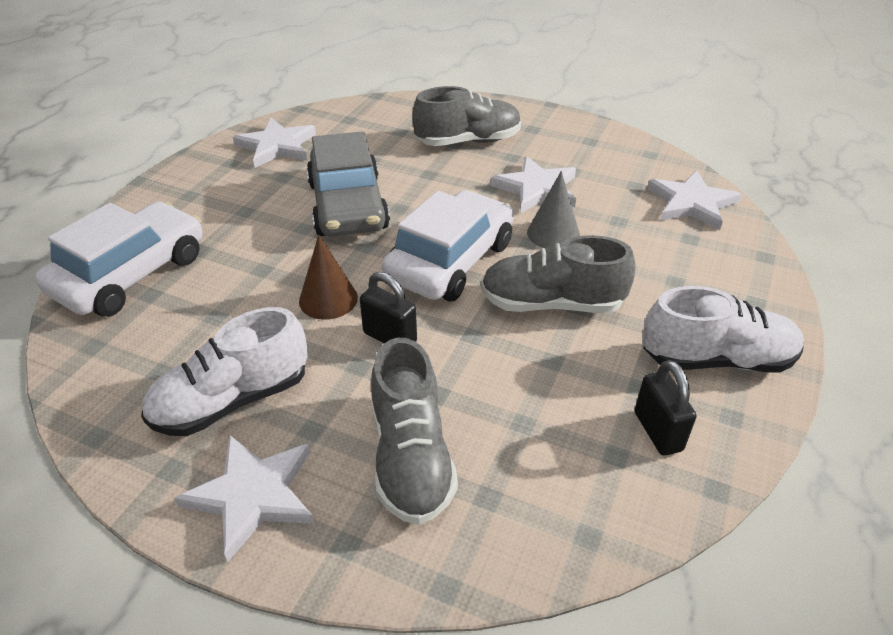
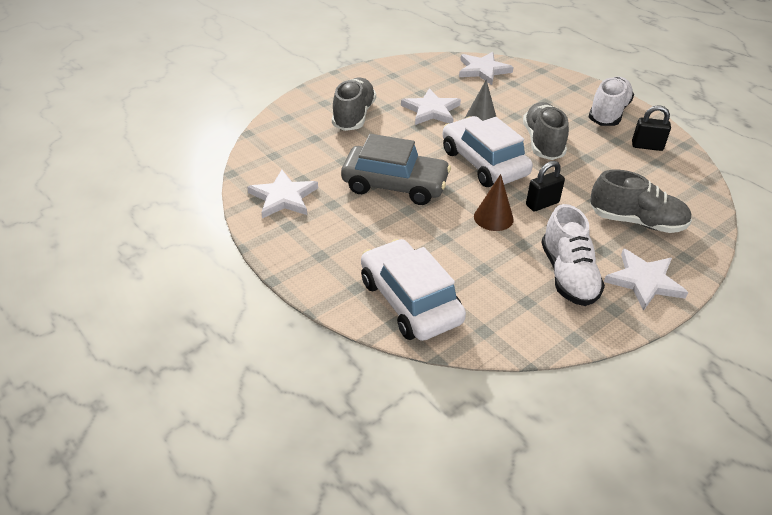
camera: 65 degrees left, 0 degrees up
grey shoe [481,235,636,313] -> grey shoe turned 150 degrees clockwise [523,102,569,160]

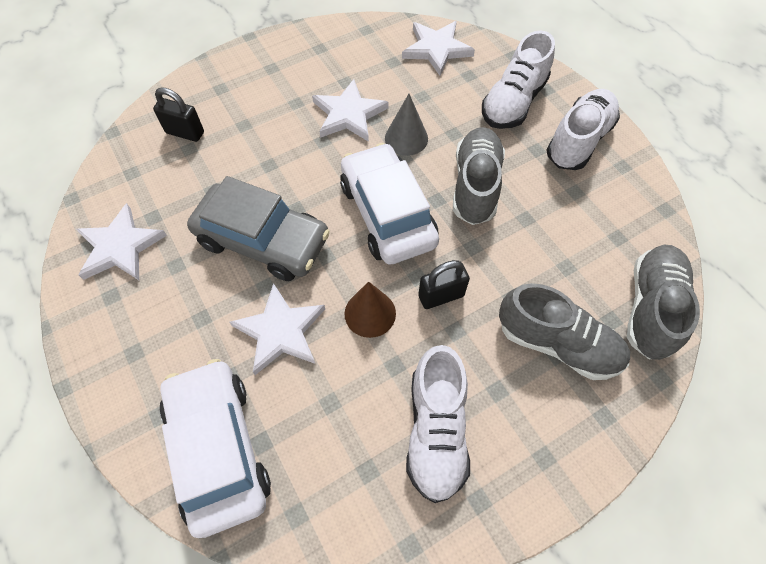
camera: 10 degrees right, 20 degrees up
grey shoe [332,77,376,131] -> grey shoe moved to [627,245,700,360]
white star [604,248,688,311] -> white star moved to [230,283,325,375]
black padlock [632,105,671,151] -> black padlock moved to [153,87,204,142]
none -> white shoe [482,31,555,129]

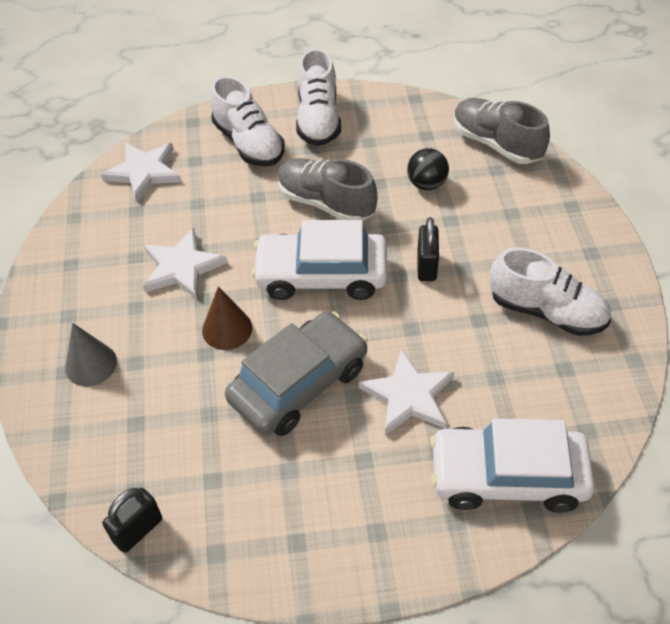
camera: 65 degrees left, 10 degrees down
white star [76,203,167,280] -> none
black padlock [153,87,204,142] -> black padlock moved to [102,488,162,553]
brown cone [345,281,396,338] -> brown cone moved to [202,286,252,350]
grey cone [385,94,428,156] -> grey cone moved to [65,323,117,386]
grey shoe [499,283,630,380] -> none
white shoe [546,89,620,170] -> white shoe turned 150 degrees counterclockwise [296,48,341,146]
none -> black ball [407,148,449,190]

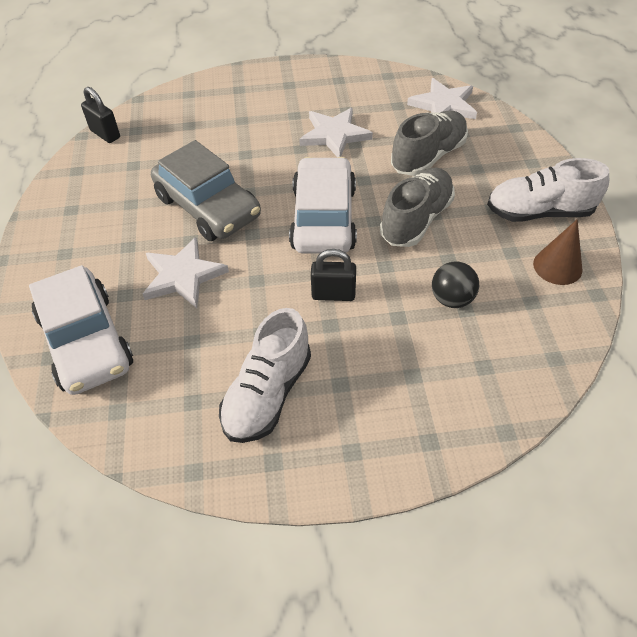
camera: 90 degrees right, 0 degrees up
grey cone [65,323,117,386] -> none
brown cone [202,286,252,350] -> brown cone moved to [533,219,582,285]
white shoe [210,76,285,167] -> none
white car [430,418,595,513] -> white car turned 150 degrees clockwise [29,265,133,395]
grey shoe [454,98,550,164] -> grey shoe moved to [391,111,468,176]

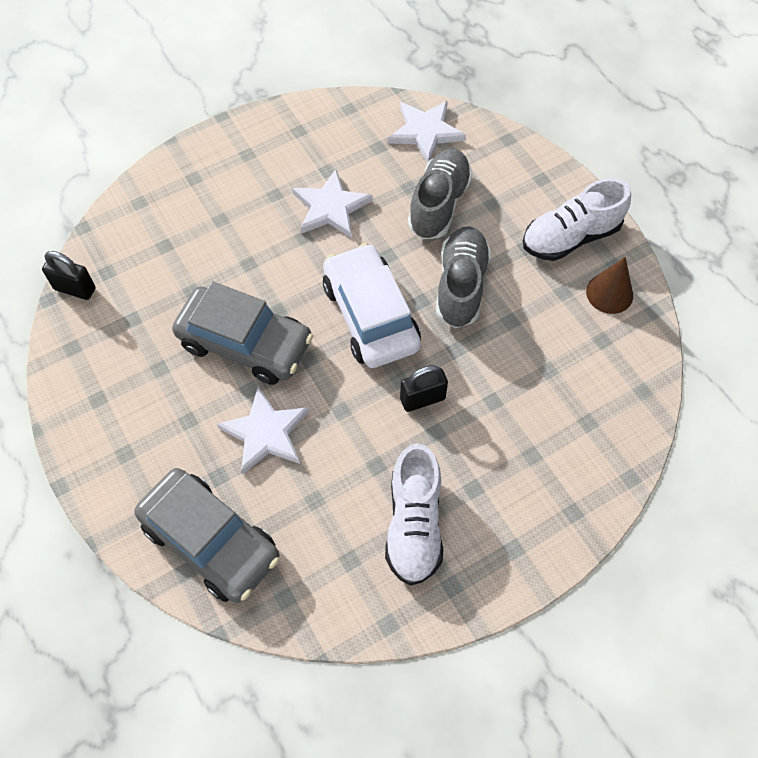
camera: 25 degrees left, 10 degrees up
white car [29,265,133,395] -> grey car [134,468,280,603]
black ball [432,262,479,308] -> none

